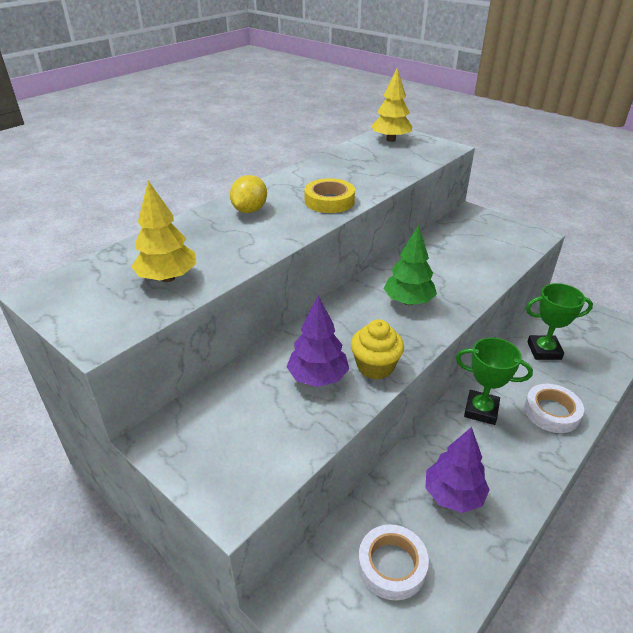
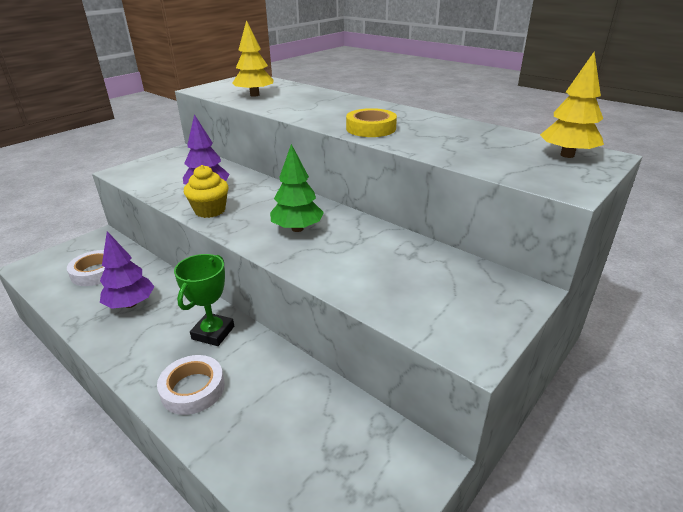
camera: 90 degrees right, 5 degrees down
yellow lemon [230,175,267,213] -> none
green trophy [526,283,593,360] -> none

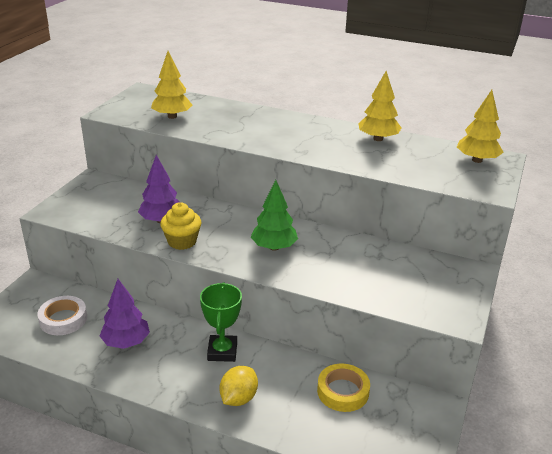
camera: 20 degrees left, 0 degrees up
white tape [157,355,225,415] -> yellow lemon [219,366,258,406]
yellow tape [346,108,397,137] -> yellow tape moved to [317,364,370,412]
none -> yellow tree [358,71,401,141]

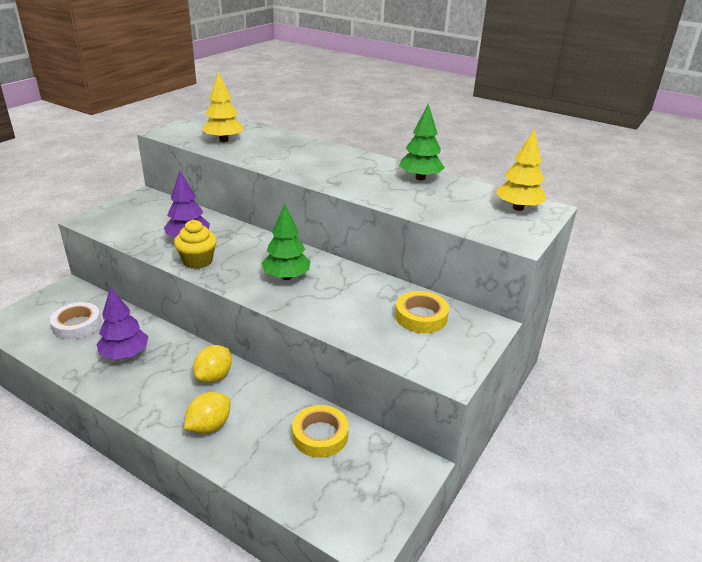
camera: 10 degrees right, 0 degrees up
green trophy [200,282,242,362] -> yellow lemon [193,345,232,383]
yellow tree [358,71,401,141] -> green tree [399,104,445,180]
none -> yellow tape [395,291,449,333]

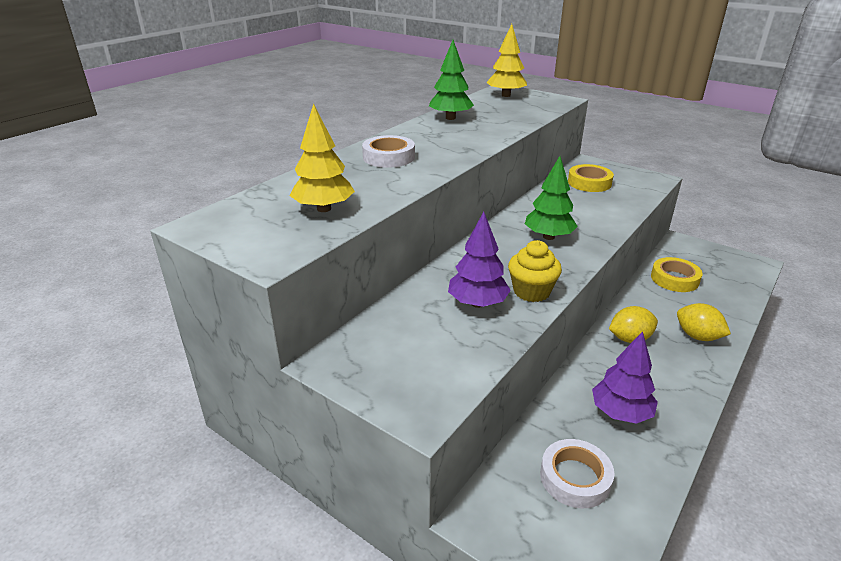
camera: 85 degrees left, 0 degrees up
yellow lemon [193,345,232,383] -> yellow lemon turned 45 degrees counterclockwise [609,306,658,343]
none -> white tape [362,135,415,168]

